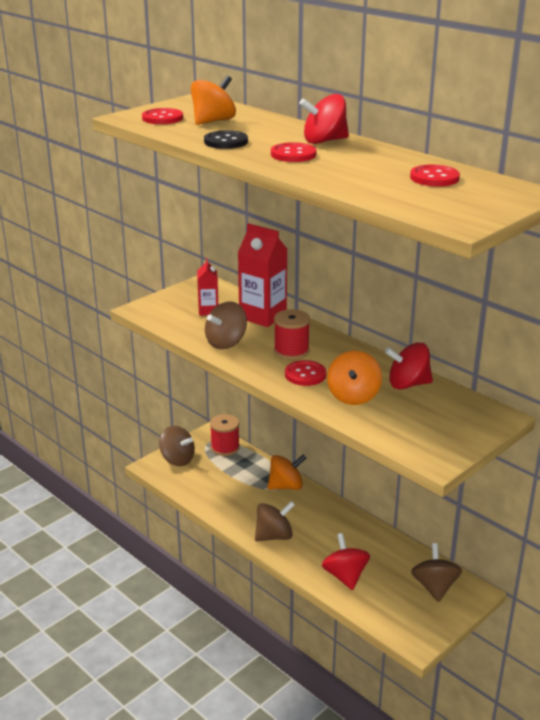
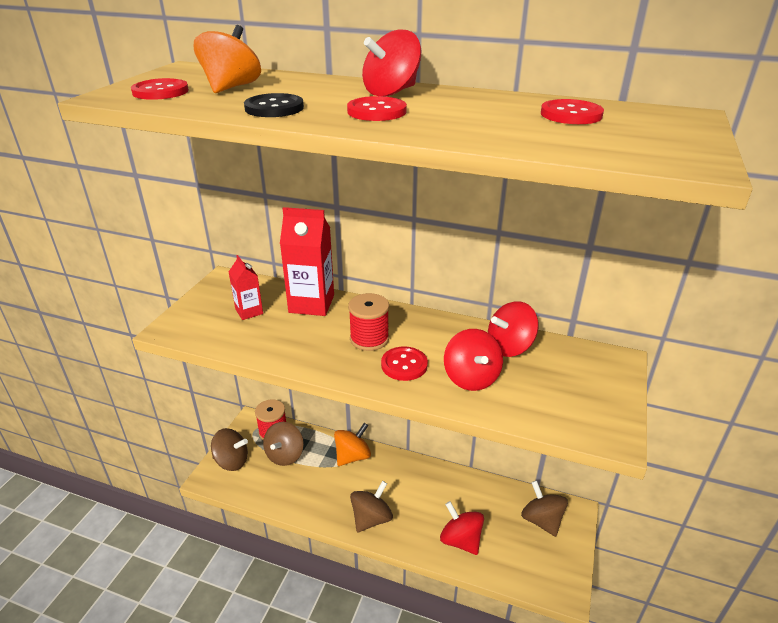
camera: 25 degrees left, 5 degrees up
brown spinning top [205,302,247,349] -> brown spinning top moved to [263,422,304,466]
orange spinning top [327,351,382,405] -> red spinning top [444,329,503,391]

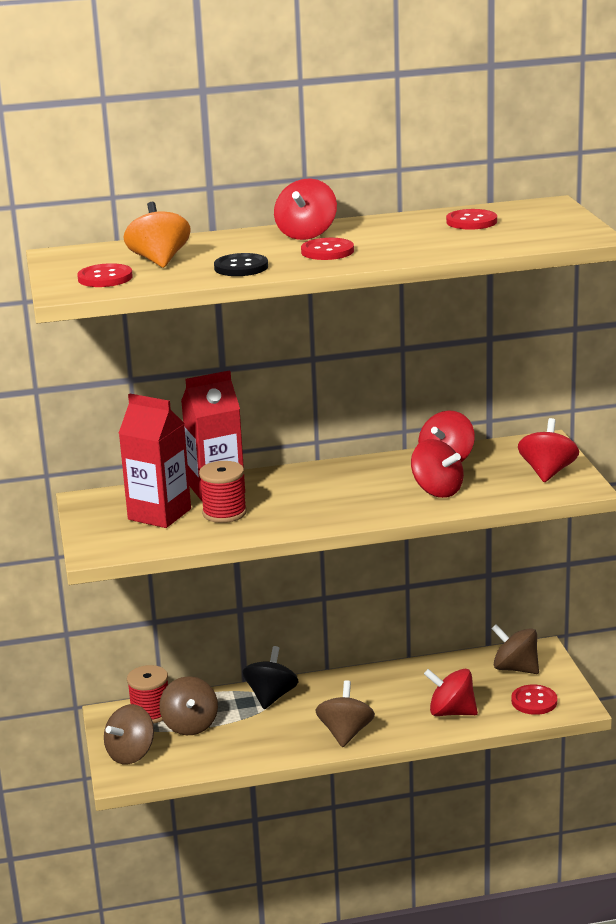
camera: 30 degrees left, 10 degrees down
brown spinning top [211,428,248,471] -> brown spinning top turned 150 degrees clockwise [104,704,154,764]
red carton [229,255,263,320] -> red carton [118,394,191,528], size x1.77
orange spinning top [334,423,371,466] -> black spinning top [242,646,299,709]
red spool [348,293,389,351] -> red spool moved to [199,461,247,523]
red button [381,346,428,381] -> red button moved to [511,685,557,715]
none -> red spinning top [518,418,579,482]

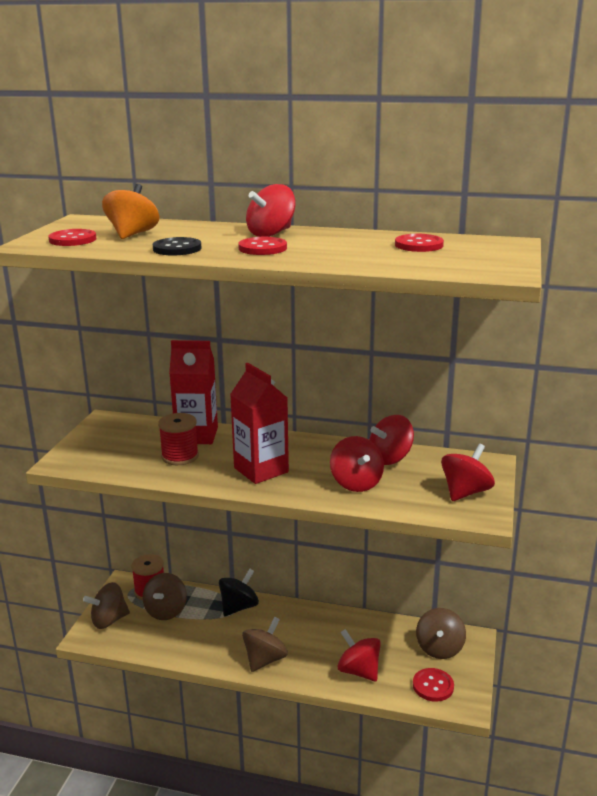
camera: 25 degrees right, 0 degrees up
red carton [118,394,191,528] -> red carton moved to [230,363,289,484]
brown spinning top [491,624,539,674] -> brown spinning top turned 135 degrees counterclockwise [416,608,466,659]

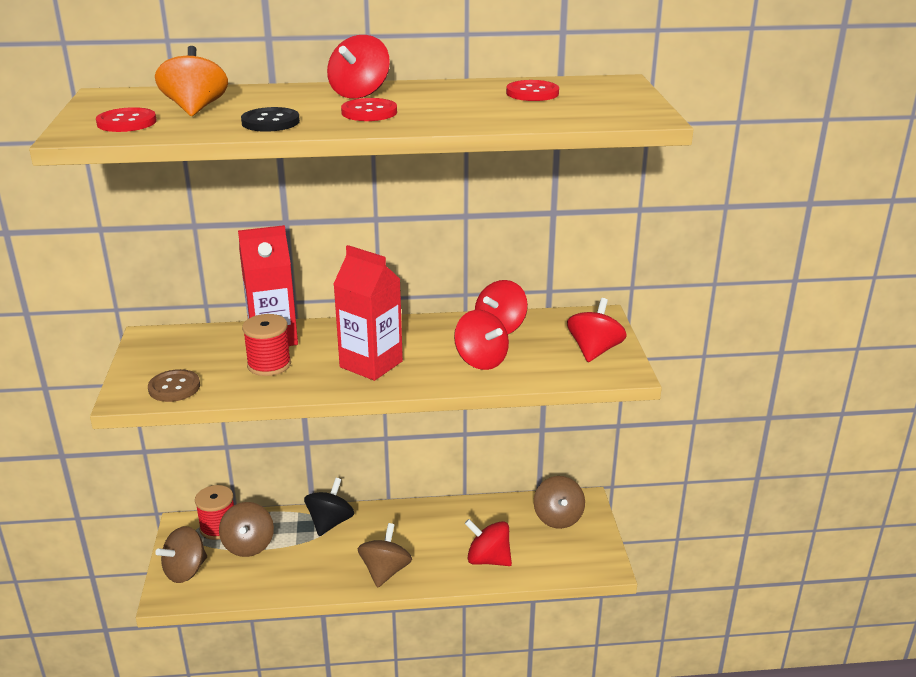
camera: 20 degrees left, 5 degrees up
red button [413,668,454,702] -> none
none -> brown button [148,369,200,402]

